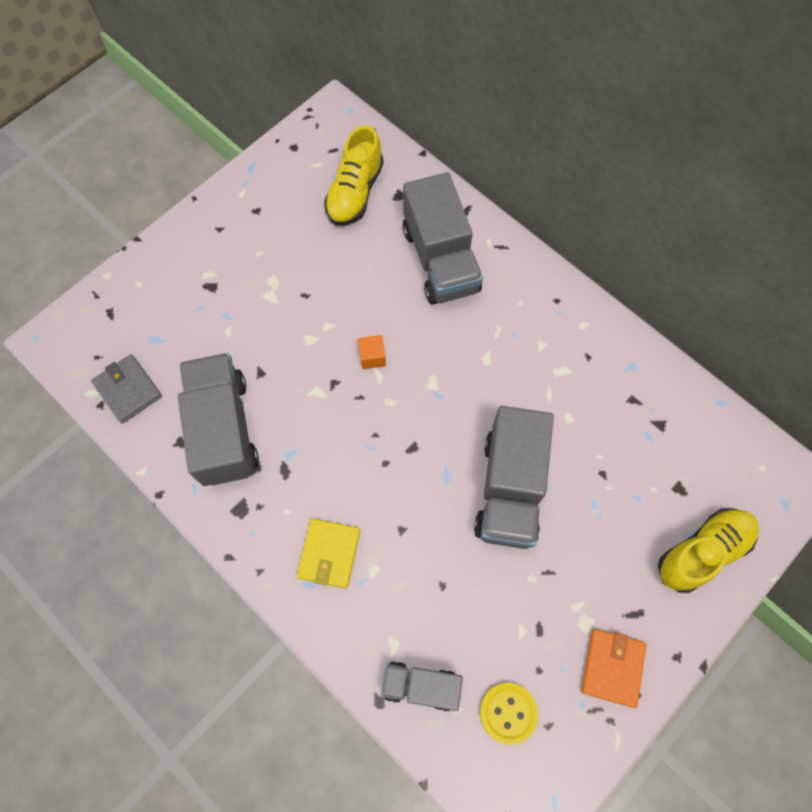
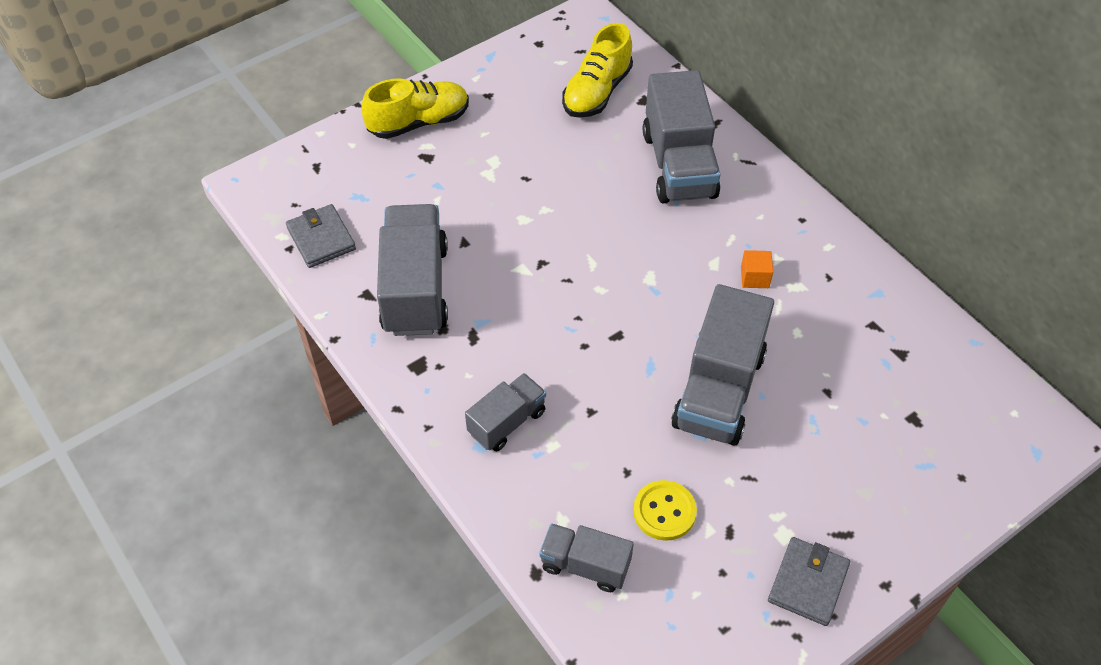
camera: 10 degrees right, 15 degrees down
yellow wallet [297,519,360,588] -> grey truck [465,373,546,451]
orange cube [358,335,386,369] -> orange cube moved to [741,250,773,288]
yellow button [480,683,538,745] -> yellow button moved to [633,480,697,541]
orange wallet [581,629,647,708] -> grey wallet [768,537,850,626]
yellow shoe [658,508,759,593] -> yellow shoe moved to [361,78,469,139]

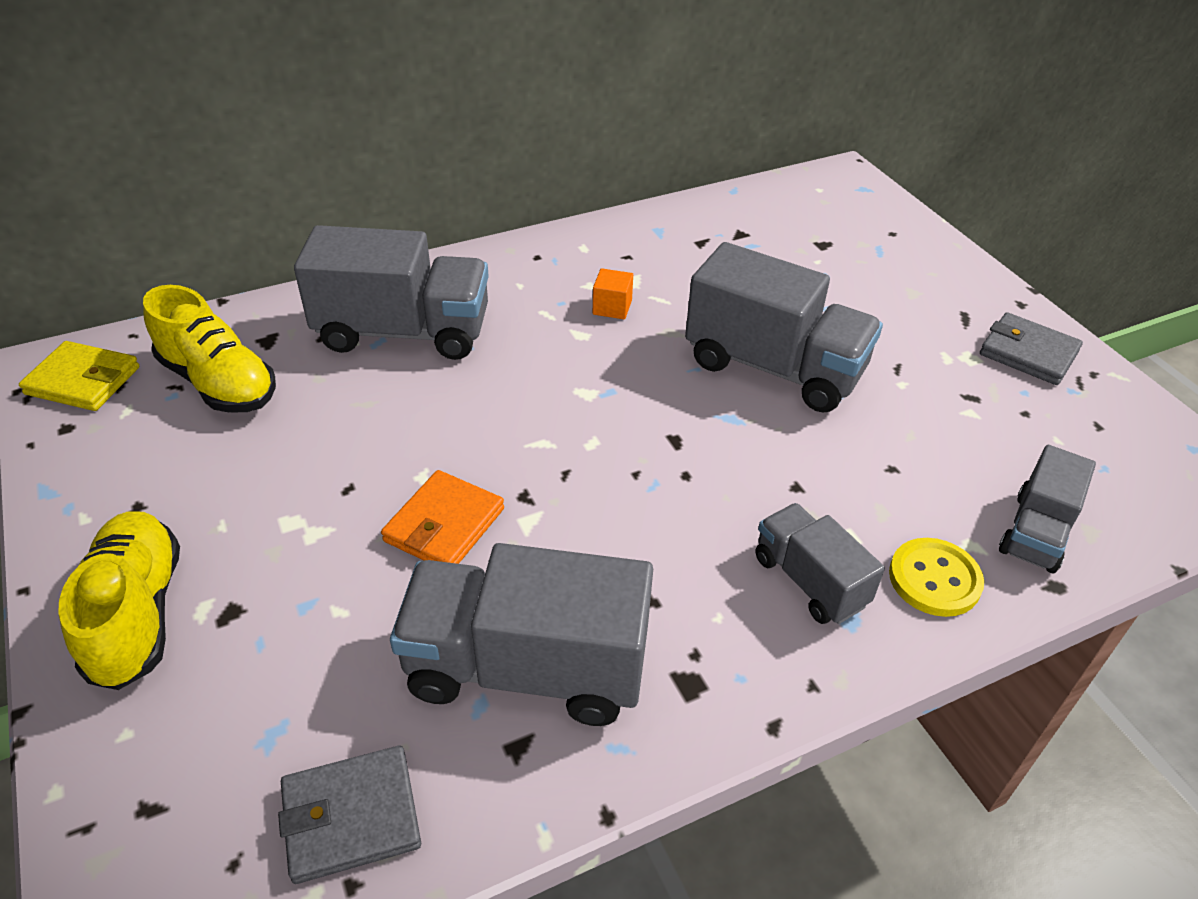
camera: 80 degrees left, 10 degrees down
yellow button [633,480,697,541] -> yellow button moved to [889,538,984,617]
none -> yellow wallet [19,341,139,411]
none -> orange wallet [381,470,504,564]

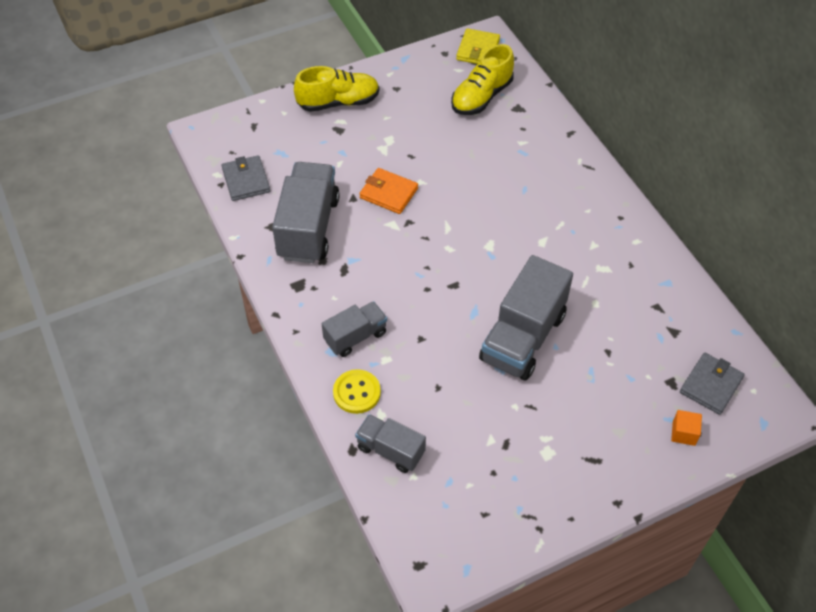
camera: 90 degrees right, 10 degrees up
grey truck [294,225,489,360] -> none
orange cube [593,268,633,319] -> orange cube moved to [671,410,702,446]
grey wallet [980,312,1083,385] -> grey wallet moved to [680,353,744,415]

